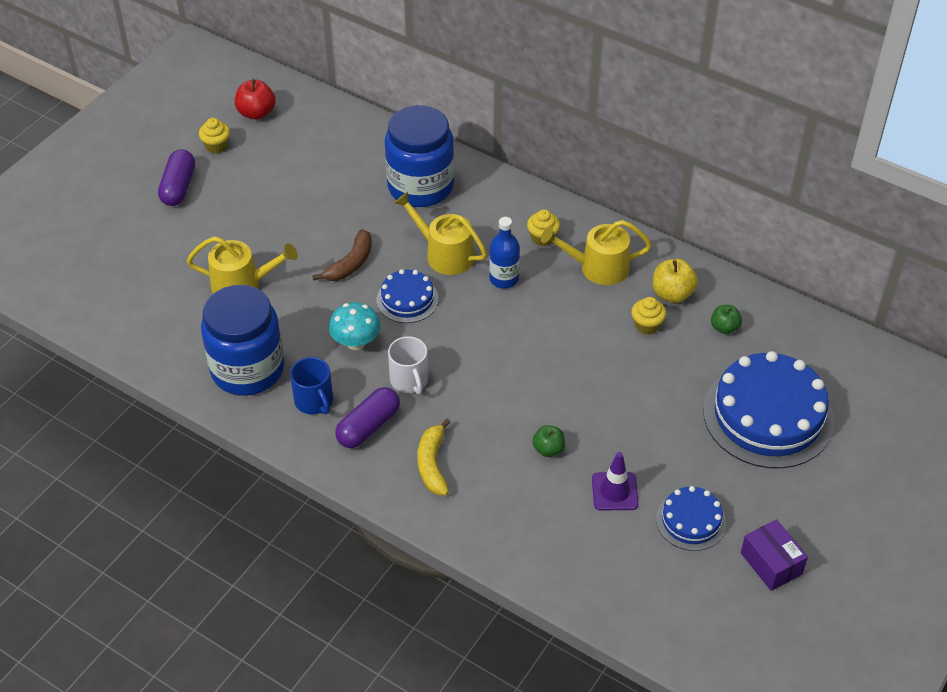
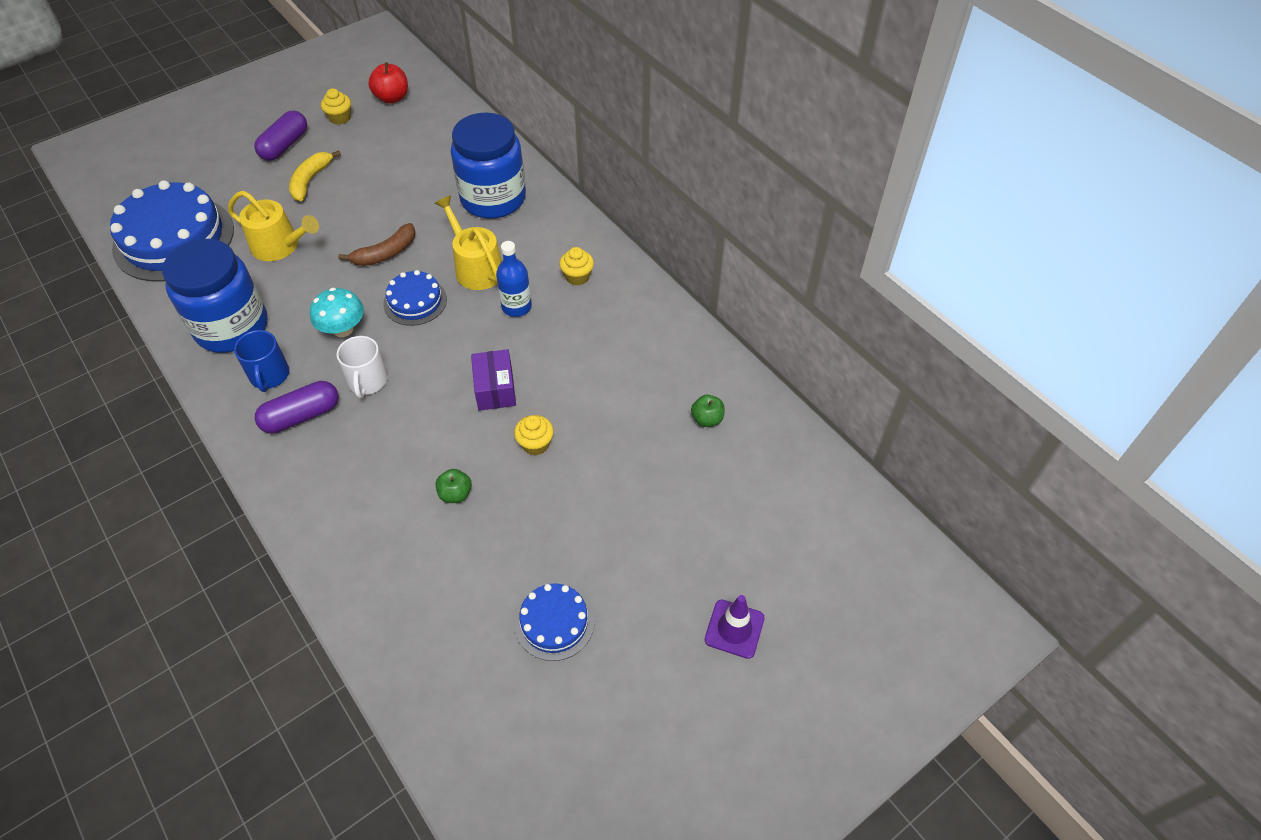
camera: 20 degrees right, 5 degrees up
yellow banana [417,419,451,495] -> yellow banana moved to [289,150,341,201]
yellow watering can [541,220,652,285] -> none
purple traffic cone [592,452,639,510] -> purple traffic cone moved to [705,595,765,659]
yellow cupcake [631,297,666,335] -> yellow cupcake moved to [514,415,554,455]
yellow apple [653,259,698,303] -> none
blue cake [703,351,834,469] -> blue cake moved to [110,180,234,282]
purple box [741,519,808,591] -> purple box moved to [471,349,516,411]

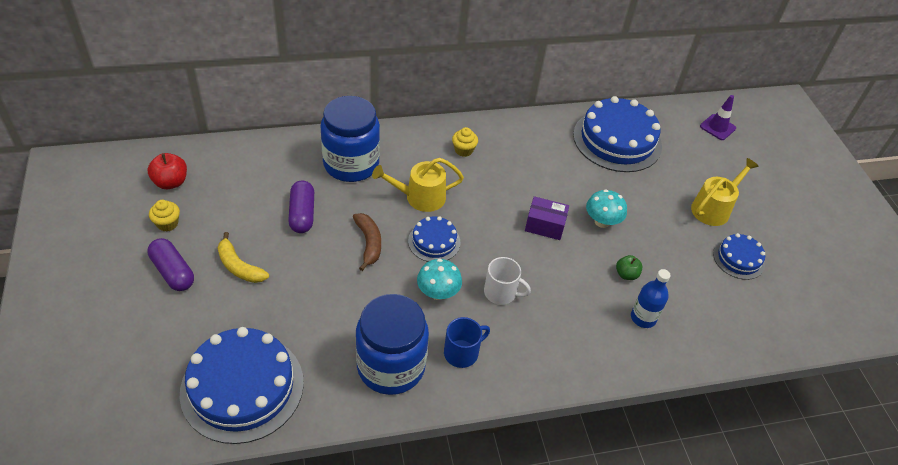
camera: 70 degrees left, 5 degrees down
yellow watering can [228,191,319,261] -> yellow watering can moved to [691,158,759,226]
blue mug [234,330,289,392] -> blue mug turned 45 degrees counterclockwise [444,317,490,368]
purple capsule [255,381,339,434] -> purple capsule moved to [288,180,314,233]
blue bottle [496,241,532,317] -> blue bottle moved to [631,269,670,328]
yellow cupcake [514,415,554,455] -> turquoise mushroom [586,189,627,228]
green apple [691,395,725,427] -> blue cake [573,96,662,172]
purple traffic cone [705,595,765,659] -> purple traffic cone moved to [700,95,736,140]

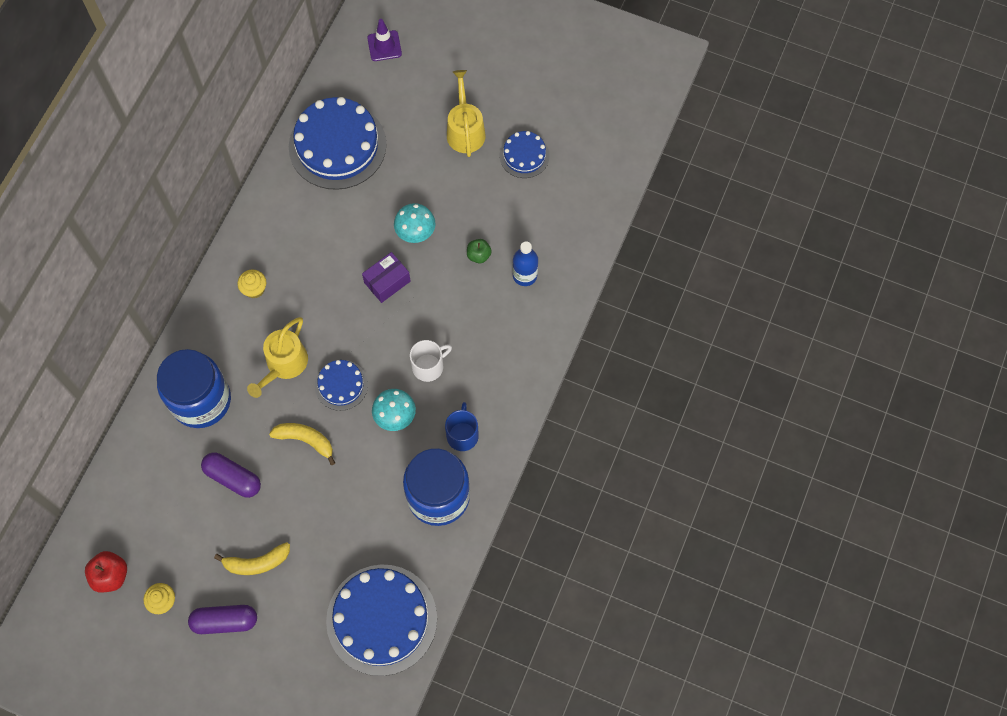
camera: 50 degrees left, 20 degrees up
brown banana [353,213,381,271] -> yellow banana [269,423,335,465]

